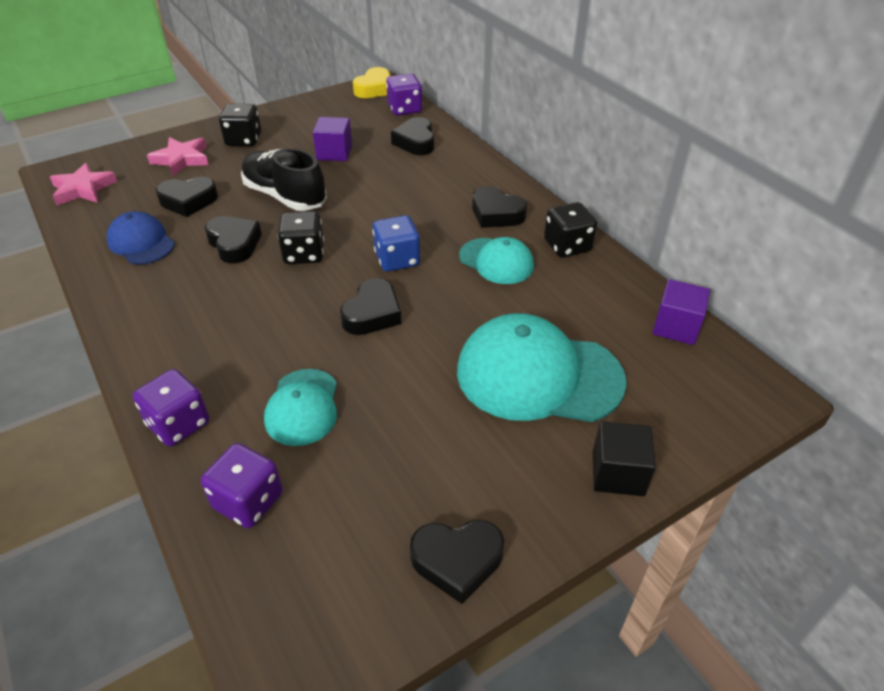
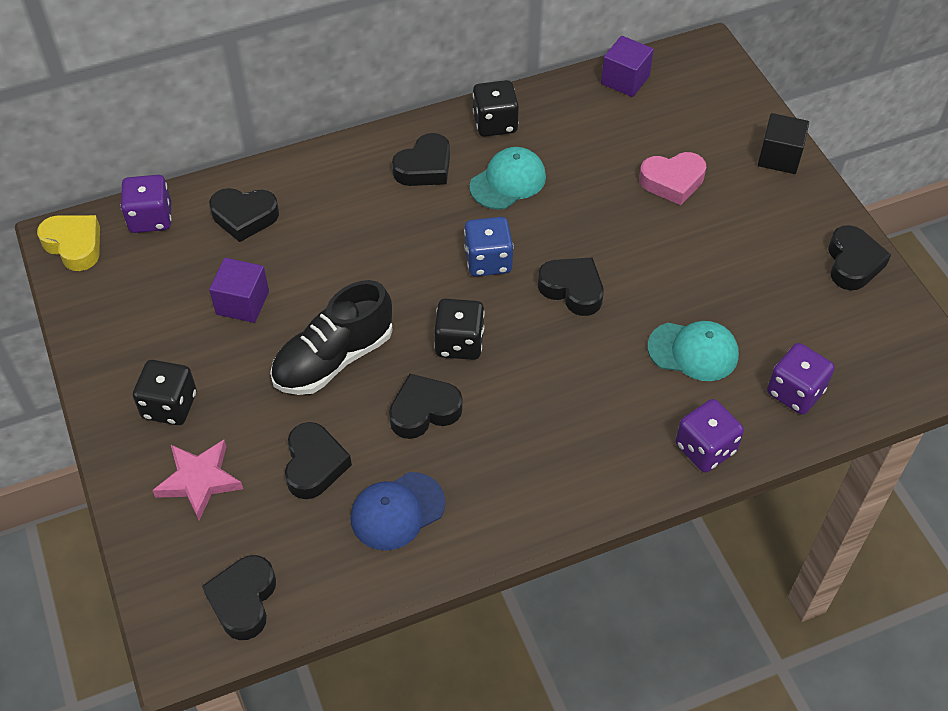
camera: 80 degrees left, 10 degrees up
pink star [50,163,117,205] -> black heart [202,555,276,640]
turquoise cap [457,313,627,422] -> pink heart [639,152,706,205]

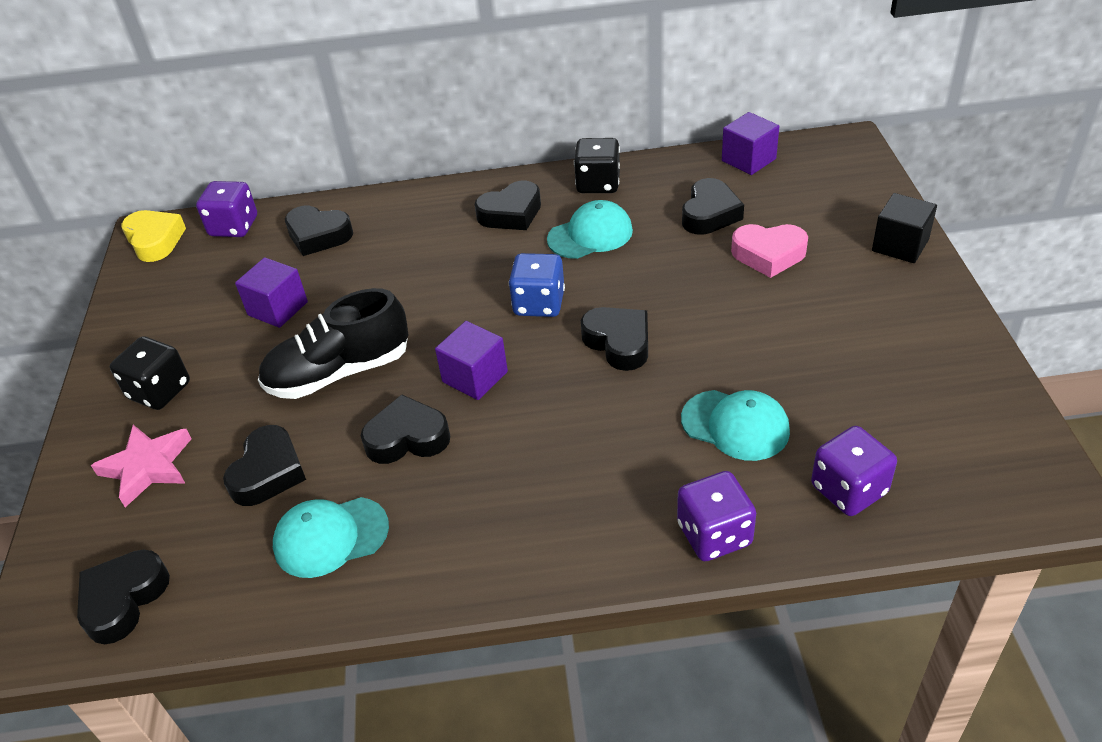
camera: 20 degrees right, 10 degrees down
blue cap [350,472,446,550] -> turquoise cap [273,497,389,578]
black dice [434,299,485,360] -> purple cube [435,321,508,400]
black heart [828,225,891,290] -> black heart moved to [682,178,744,235]

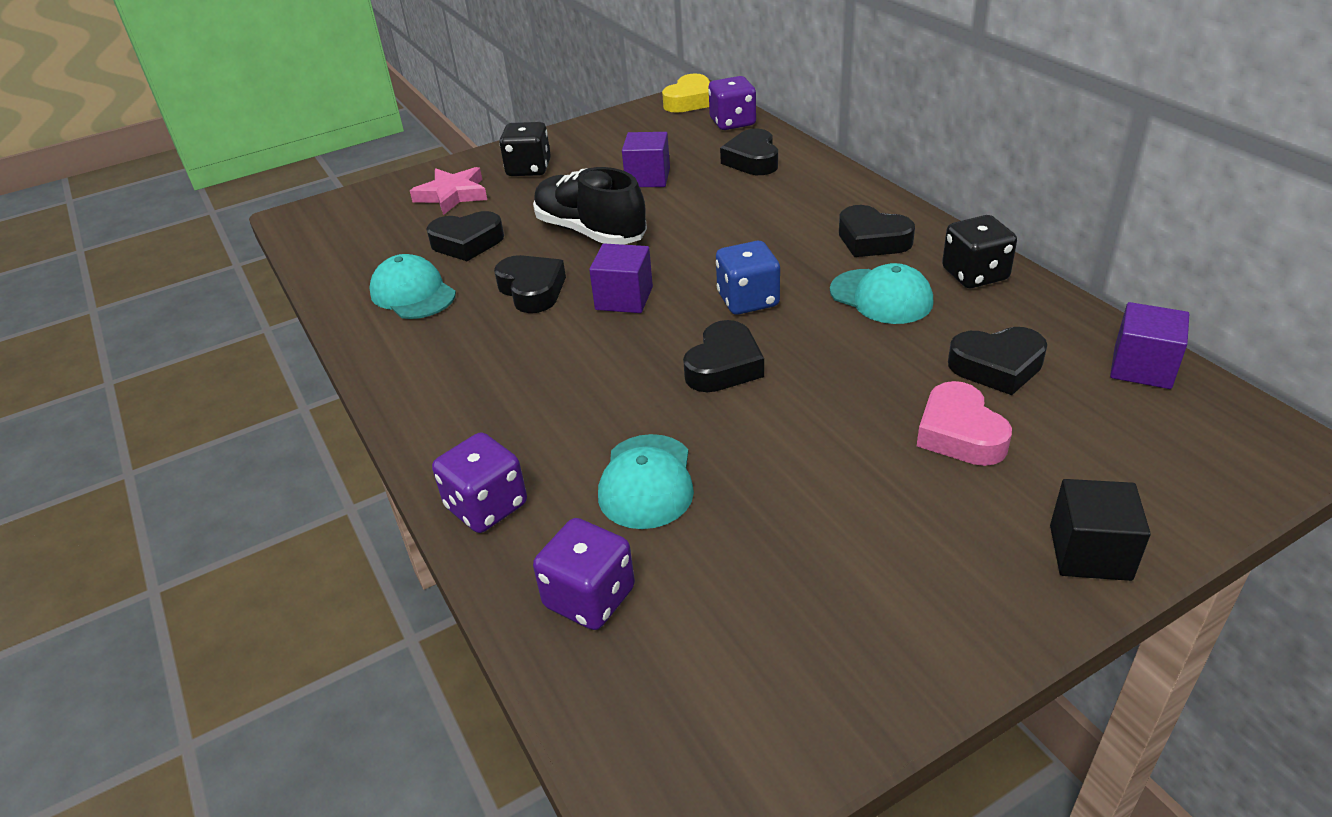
camera: 65 degrees right, 5 degrees down
black heart [77,549,170,644] -> none

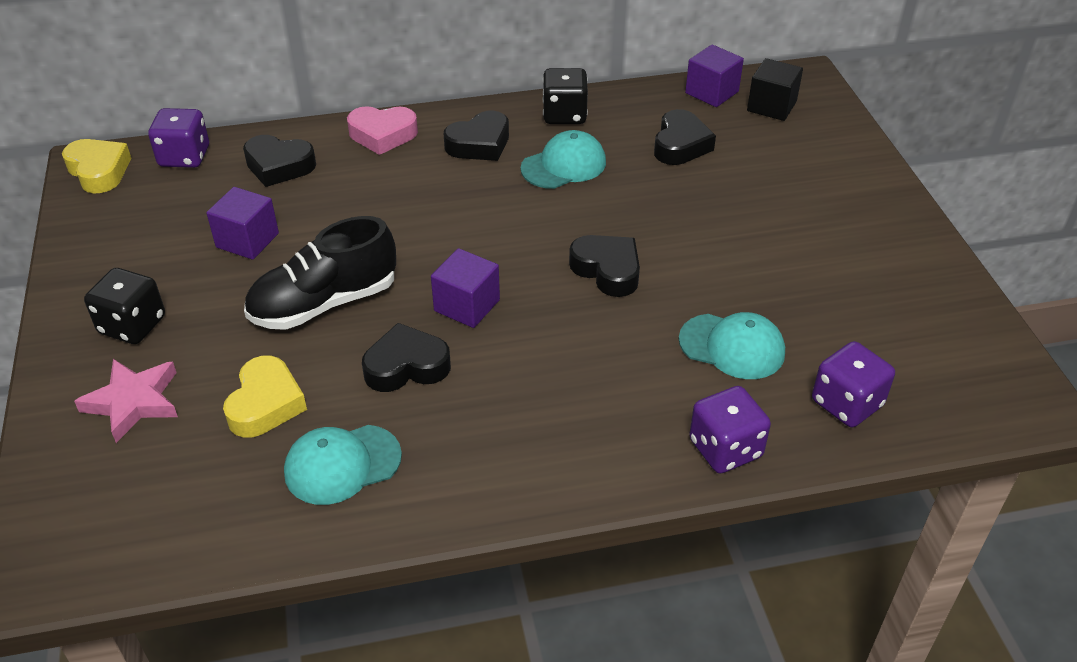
camera: 75 degrees left, 5 degrees up
black heart [426,211,504,261] -> yellow heart [223,356,307,438]
blue dice [716,241,780,315] -> none
pink heart [917,381,1012,466] -> pink heart moved to [347,106,418,155]
black cube [1050,479,1151,581] -> black cube moved to [747,58,803,121]

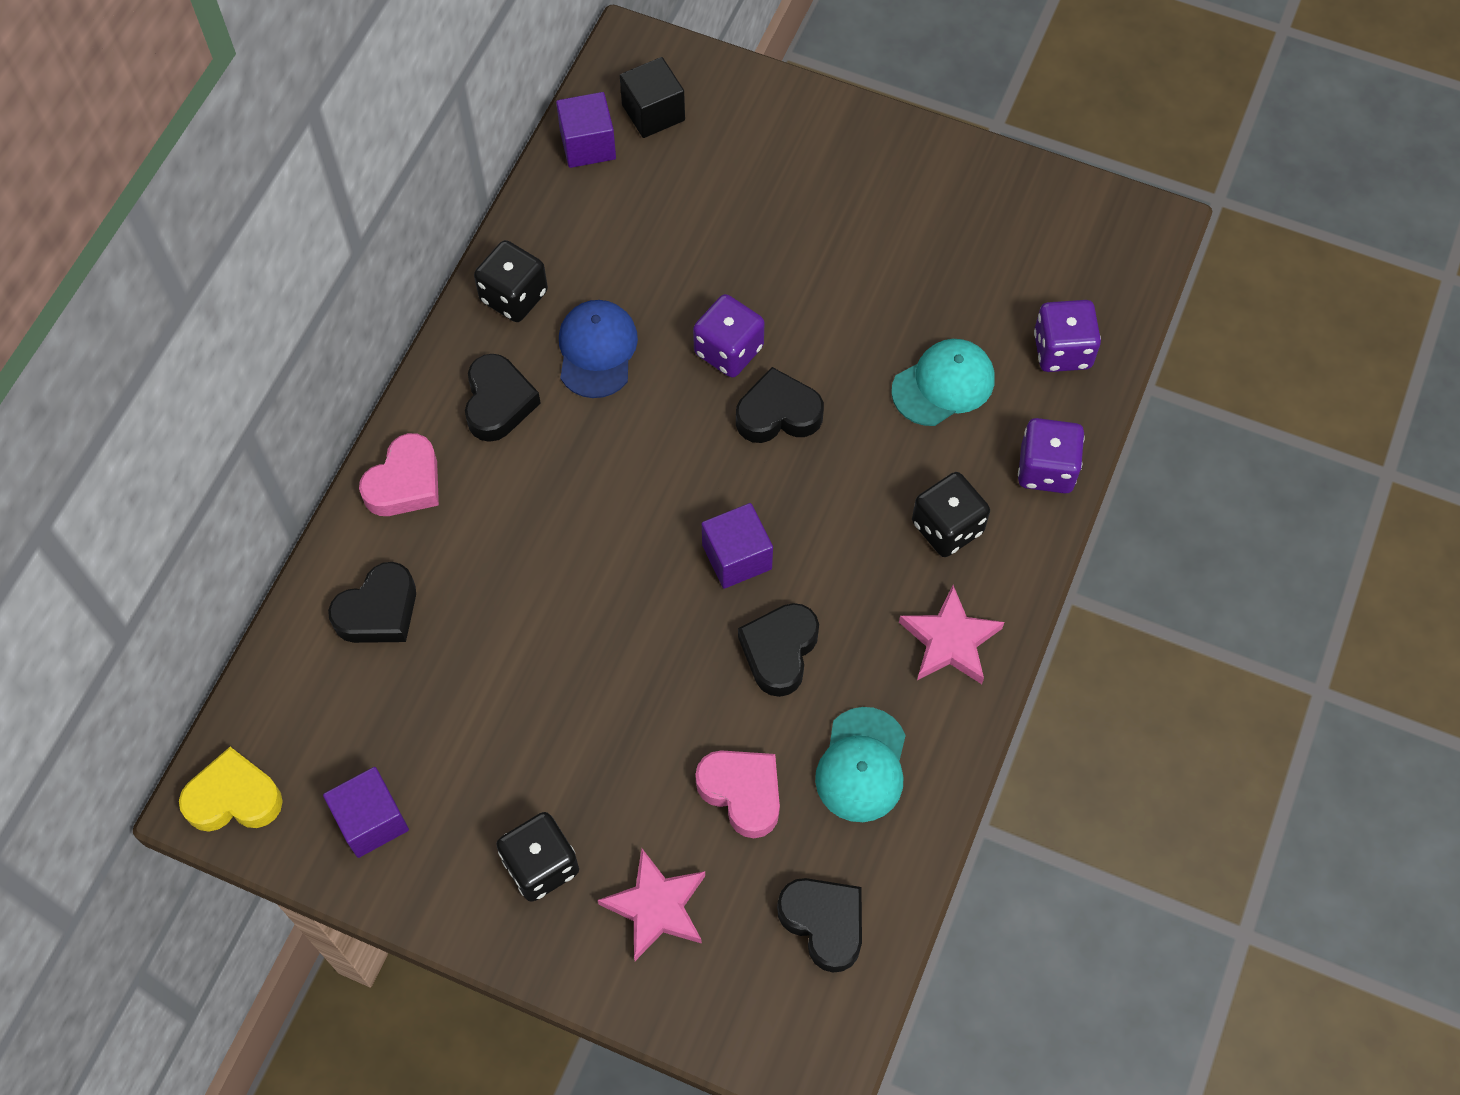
camera: 55 degrees left, 20 degrees up
purple dice [148,108,209,168] -> purple dice moved to [693,294,765,377]
purple cube [206,187,279,260] -> purple cube moved to [323,767,409,858]
yellow heart [223,356,307,438] -> pink heart [695,750,780,838]
black shoe [244,216,396,330] -> none
turquoise cap [521,130,606,189] -> blue cap [559,300,638,398]
black heart [654,109,716,165] -> black heart moved to [777,878,862,973]
none -> pink star [899,585,1004,684]
none -> black dice [912,472,990,557]

